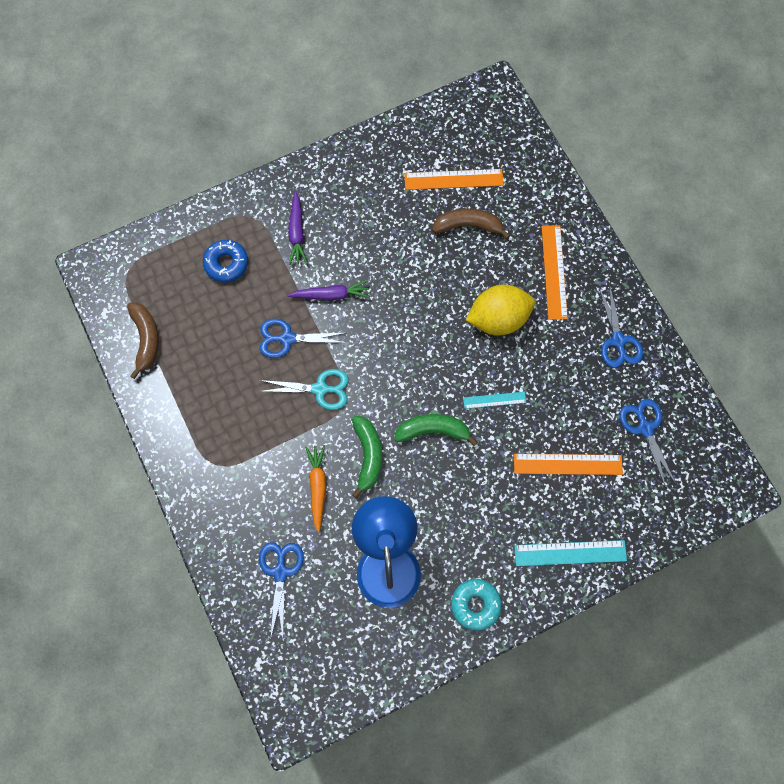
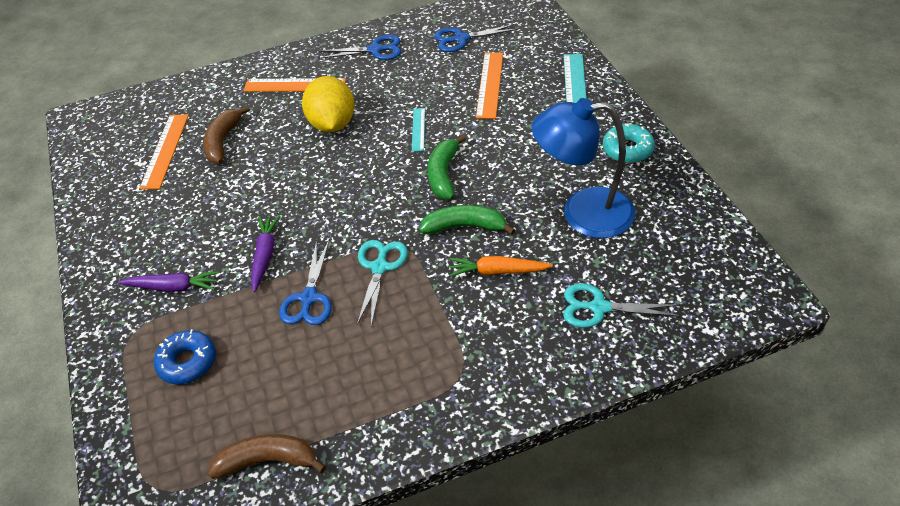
camera: 80 degrees left, 25 degrees down
blue scissors [259,542,304,638] -> turquoise scissors [563,283,680,328]

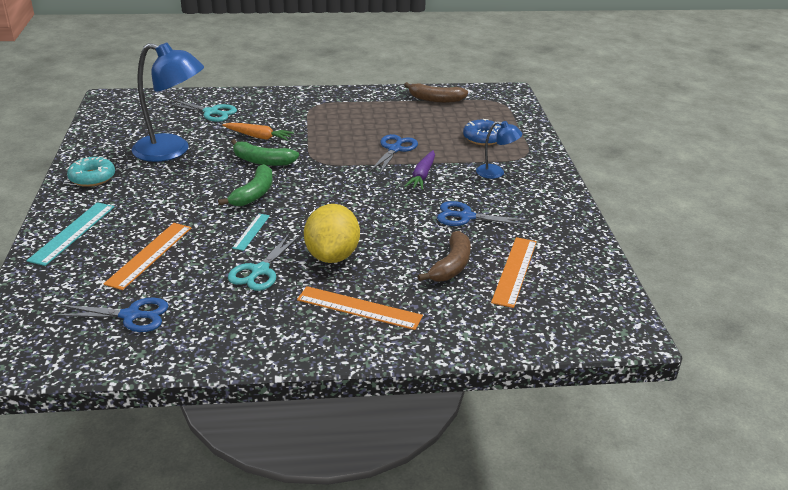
camera: 170 degrees left, 15 degrees down
purple carrot [118,271,219,292] -> blue lamp [476,121,522,179]
blue scissors [318,35,401,60] -> blue scissors moved to [437,201,530,226]
turquoise scissors [357,240,408,326] -> turquoise scissors moved to [228,234,300,291]

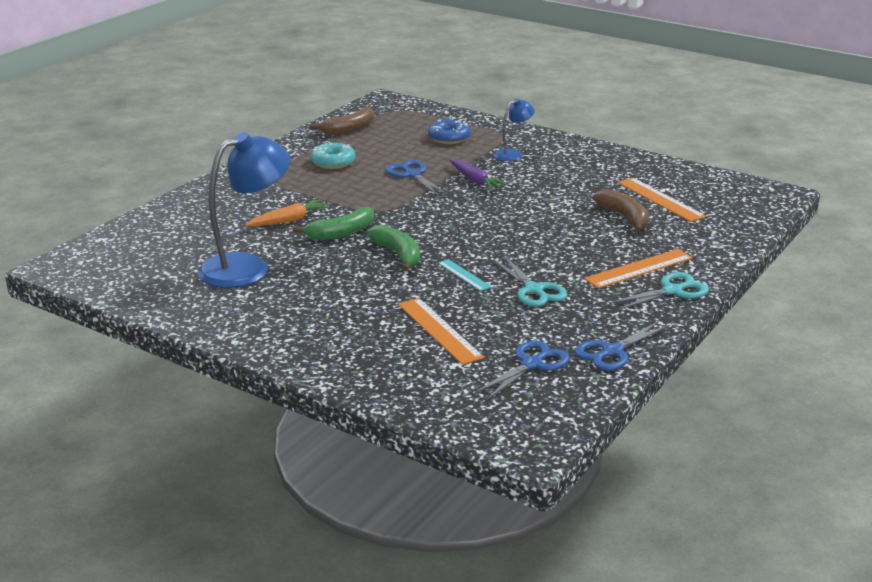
camera: 50 degrees left, 5 degrees down
turquoise ruler [27,202,114,266] -> none
turquoise donut [67,156,115,187] -> turquoise donut moved to [310,141,356,169]
turquoise scissors [165,99,237,122] -> turquoise scissors moved to [609,272,709,311]
yellow lemon [304,204,360,263] -> none
blue scissors [437,201,530,226] -> blue scissors moved to [575,321,670,371]

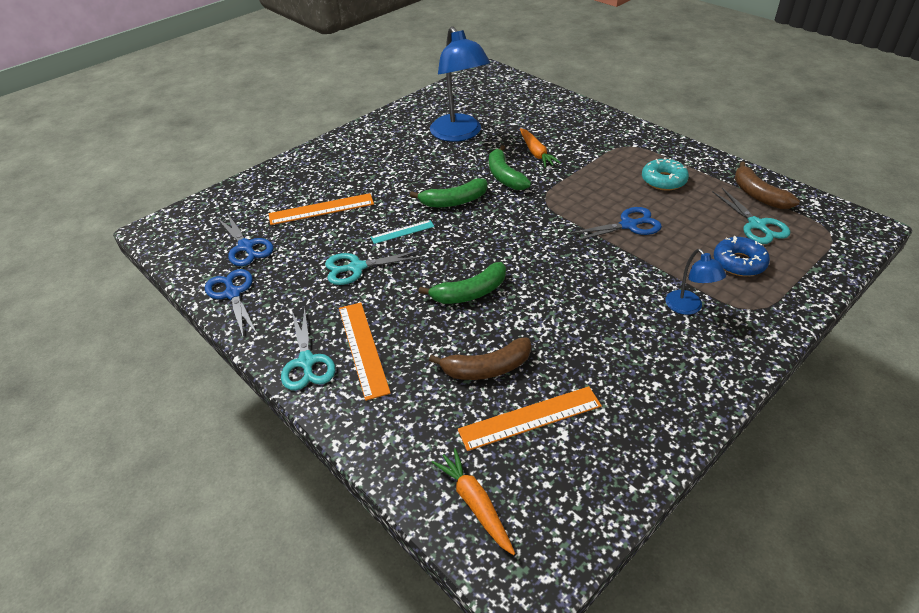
camera: 105 degrees right, 15 degrees up
purple carrot [449,159,507,190] -> none
none -> green banana [418,262,506,304]
none -> orange carrot [432,448,515,555]
none -> turquoise scissors [712,188,790,244]

